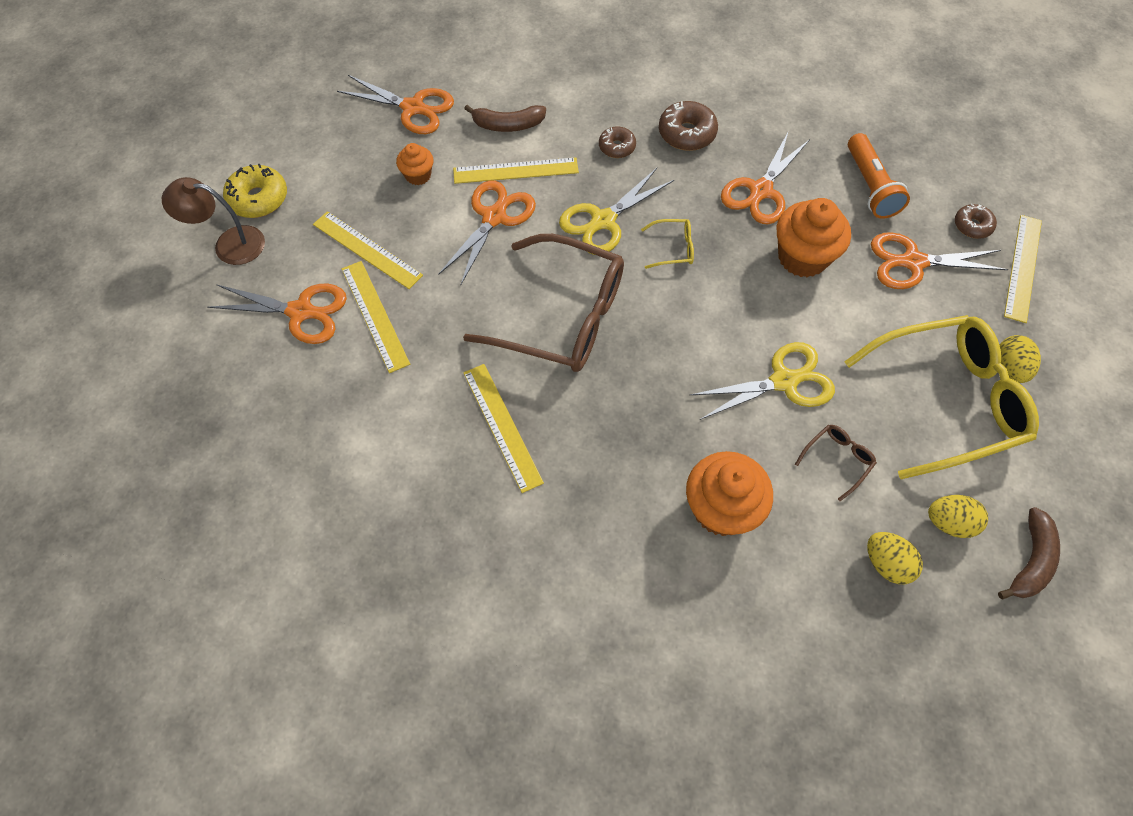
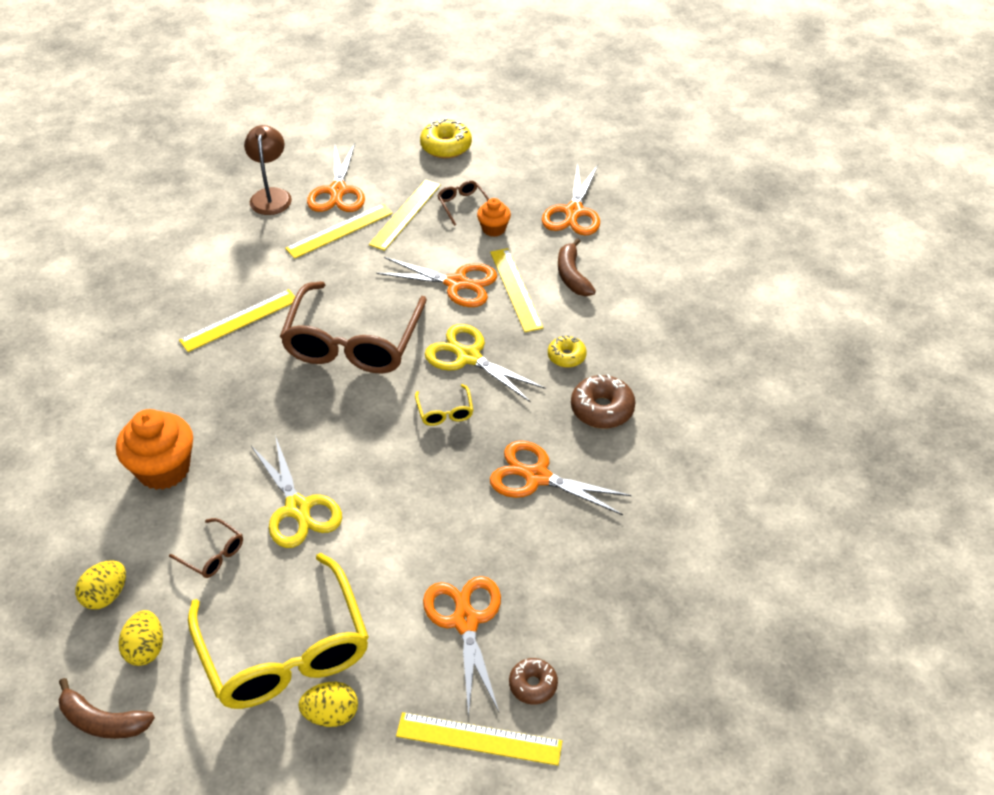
camera: 80 degrees right, 15 degrees down
brown lamp [162,177,265,265] -> brown lamp moved to [244,125,292,215]
brown donut [599,126,636,158] -> yellow donut [548,335,587,368]
orange cupcake [777,198,851,278] -> none
orange flashlight [848,133,910,219] -> none
none -> brown glasses [437,180,489,226]

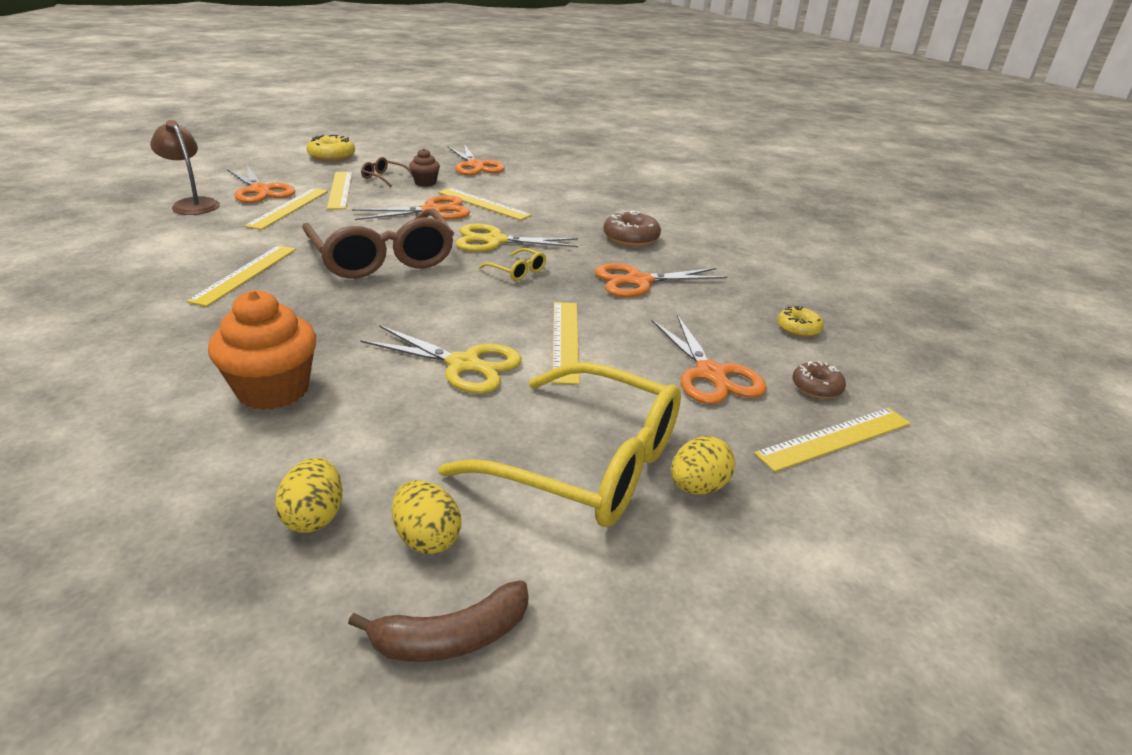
camera: 40 degrees left, 15 degrees down
brown glasses [169,518,243,578] -> none
orange scissors [423,576,501,717] -> orange scissors turned 150 degrees counterclockwise [651,315,767,404]
orange cupcake [477,198,511,237] -> brown cupcake [409,148,440,187]
yellow donut [548,335,587,368] -> yellow donut moved to [777,306,824,337]
brown banana [558,238,596,296] -> none
none -> yellow ruler [552,302,580,385]

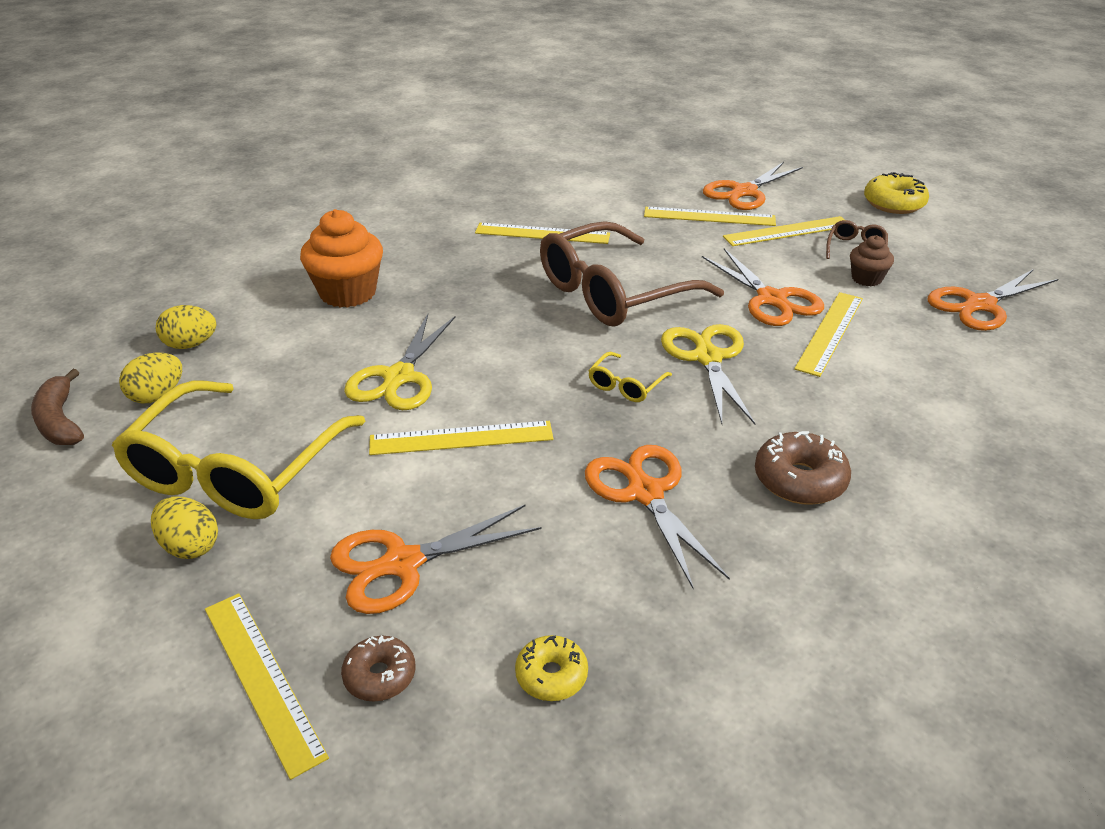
camera: 85 degrees right, 5 degrees up
brown lamp [150,120,220,215] -> none

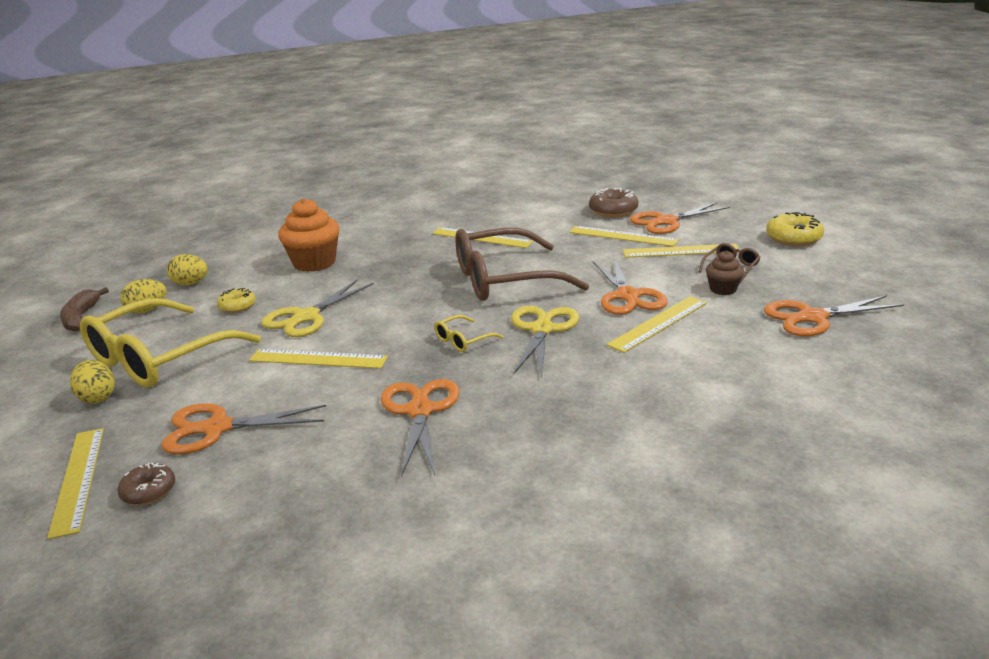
camera: 20 degrees right, 10 degrees down
yellow donut [515,635,588,701] -> yellow donut moved to [217,288,256,313]
brown donut [755,431,851,505] -> brown donut moved to [589,188,638,217]

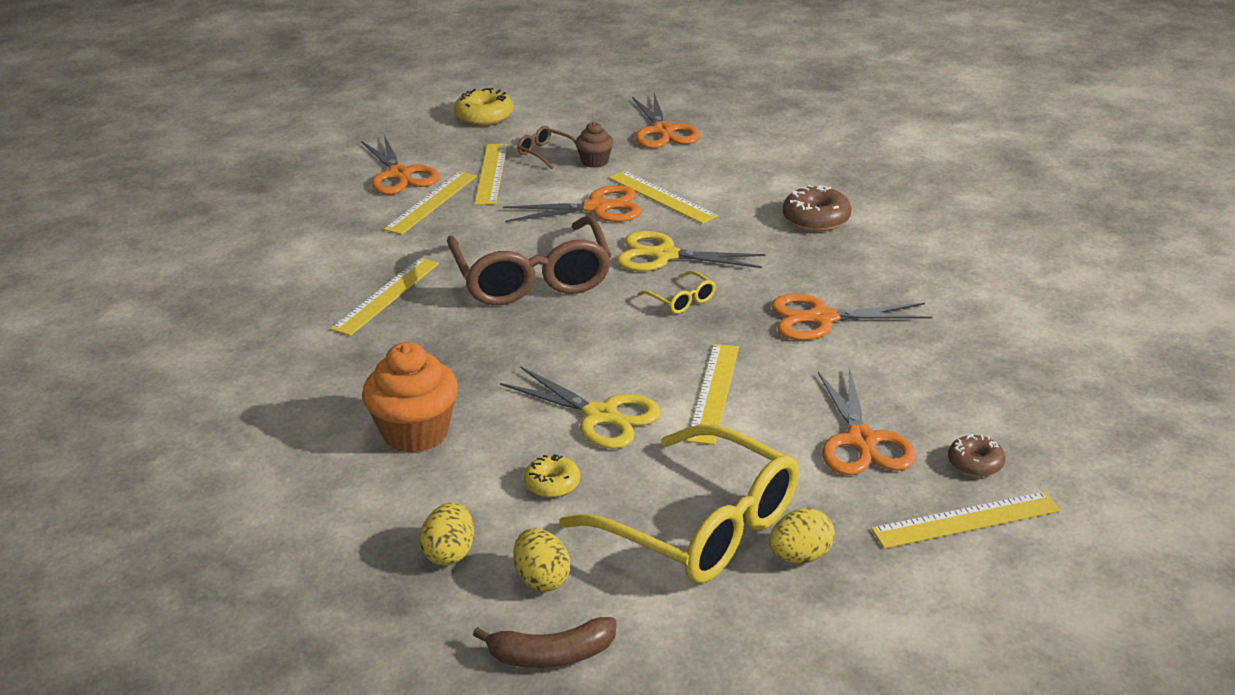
camera: 90 degrees left, 5 degrees up
brown donut [589,188,638,217] -> brown donut moved to [783,185,852,232]

